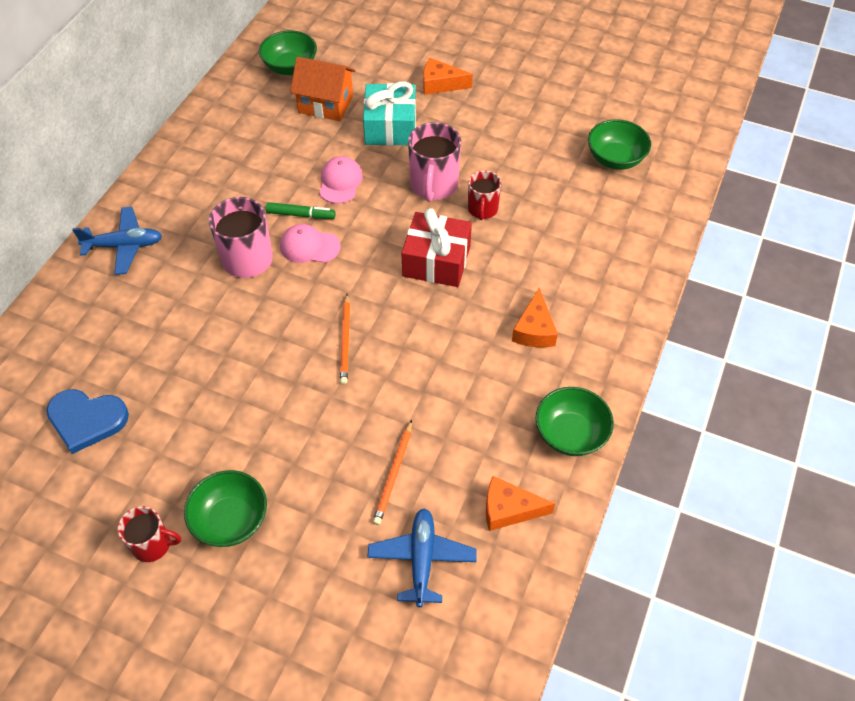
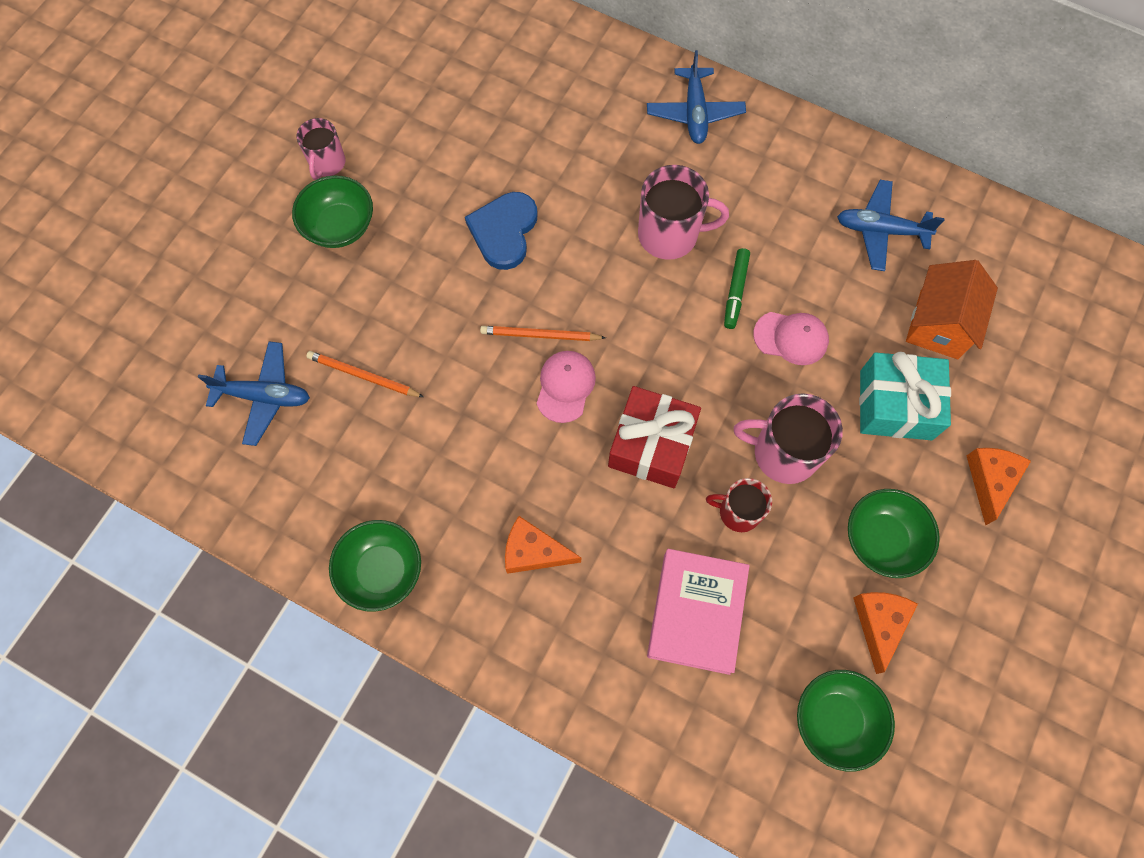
camera: 95 degrees right, 15 degrees up
blue heart [46,389,129,454] -> blue heart moved to [465,192,538,270]
red mug [118,506,181,562] -> pink mug [296,118,346,180]
green bowl [259,30,317,75] -> green bowl moved to [848,489,940,578]
pink cap [280,224,341,263] -> pink cap moved to [537,351,596,423]
orange cheese [486,476,555,531] -> orange cheese moved to [854,592,918,674]
none -> pink book [647,549,749,675]
none -> blue plane [837,180,945,271]

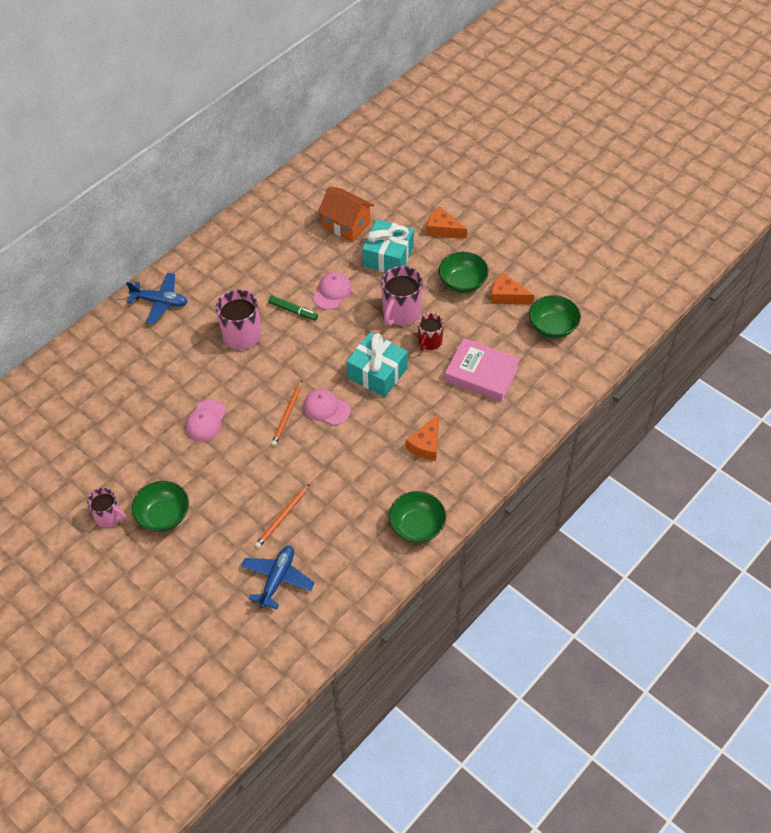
camera: 75 degrees left, 15 degrees down
blue heart [465,192,538,270] -> pink cap [186,400,226,441]
red gift [608,386,701,488] -> turquoise gift [346,333,407,397]
blue plane [837,180,945,271] -> none

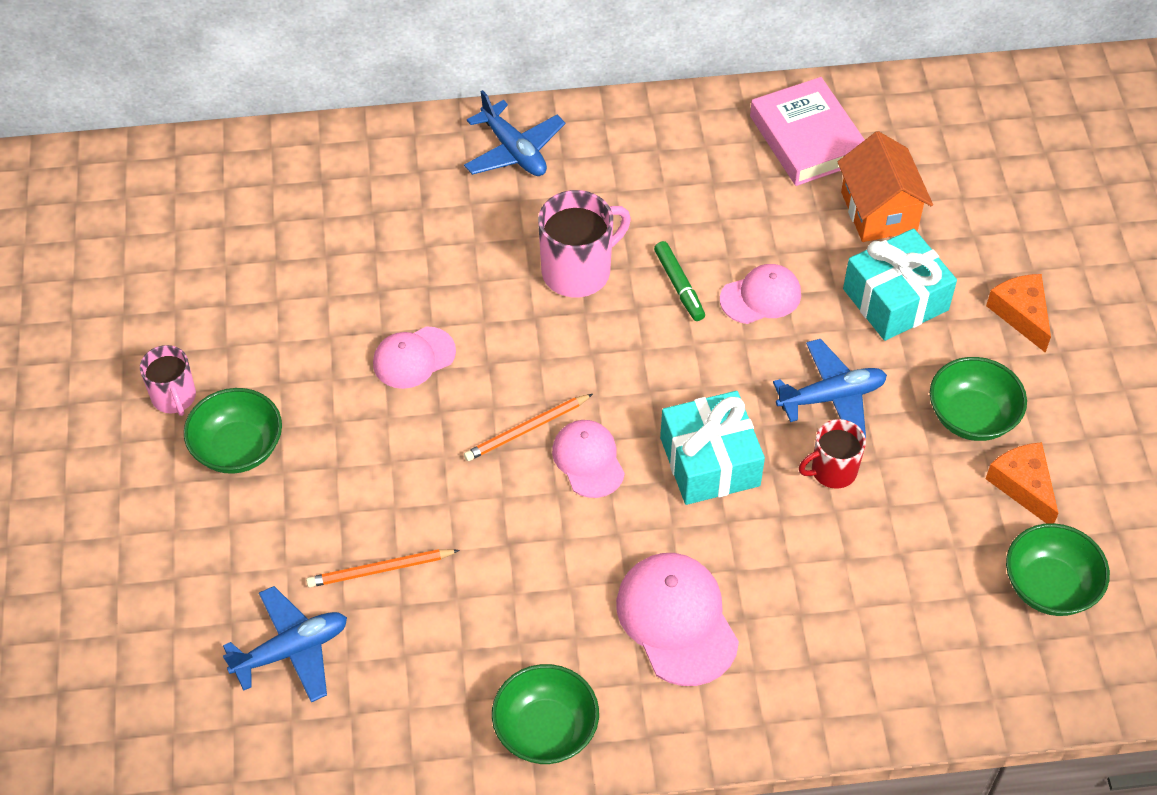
camera: 40 degrees right, 0 degrees up
pink mug [381,266,423,326] -> blue plane [773,339,887,438]
orange cheese [406,414,439,461] -> pink cap [616,553,739,686]
pink book [444,338,520,402] -> pink book moved to [750,77,865,186]

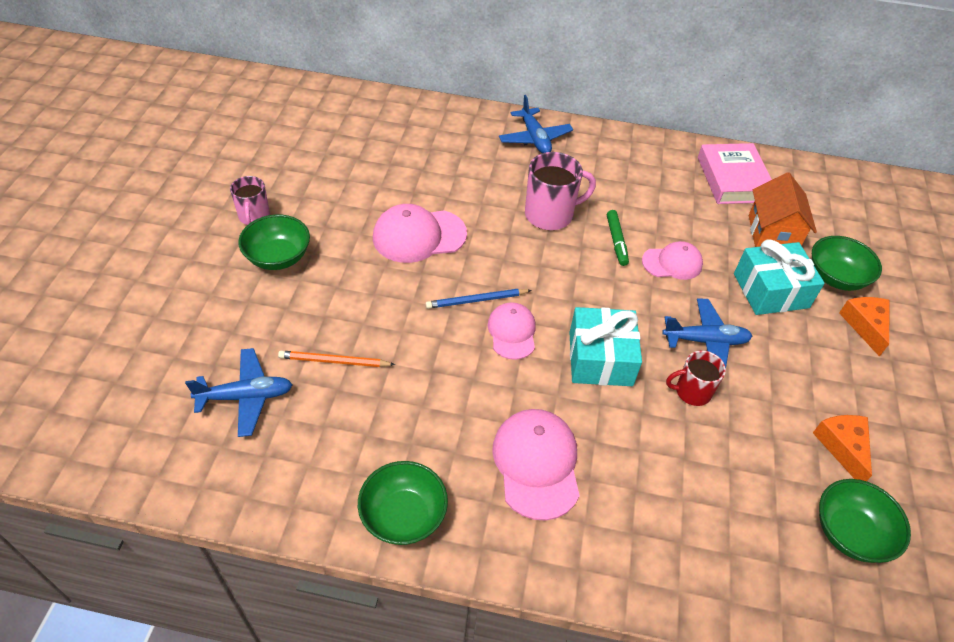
camera: 15 degrees right, 5 degrees down
pink cap [373,326,456,389] -> pink cap [373,204,467,263], size x1.56
orange pencil [464,394,593,461] -> blue pencil [426,289,532,309]
green bowl [930,357,1027,441] -> green bowl moved to [812,236,882,291]

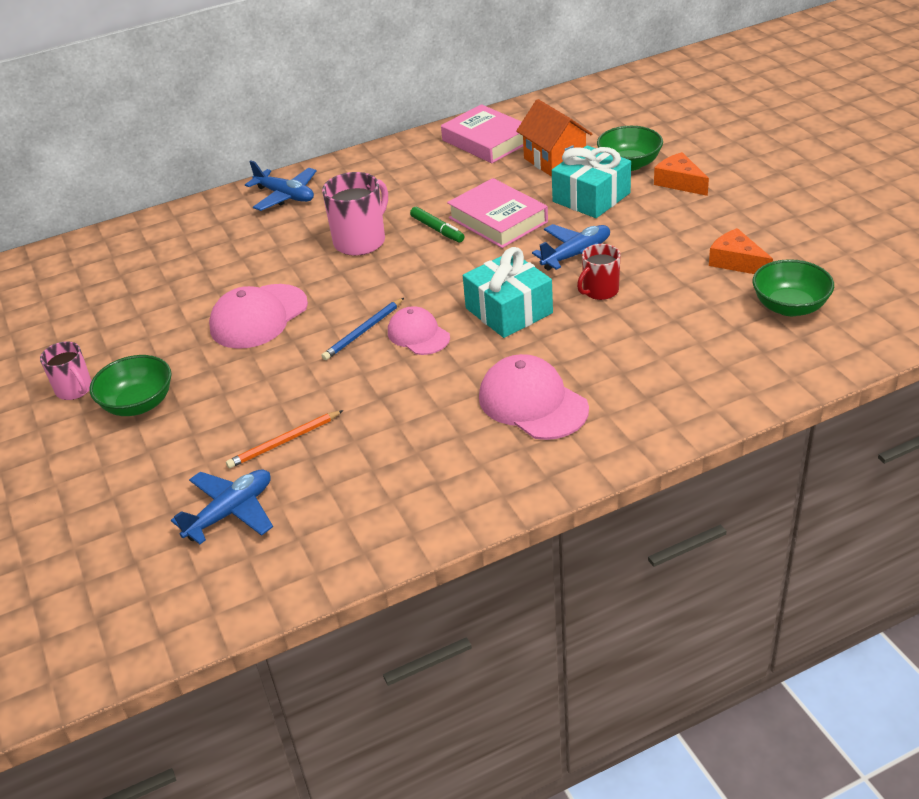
camera: 30 degrees left, 10 degrees down
green bowl [358,461,448,545] -> none
pink cap [642,241,703,280] -> pink book [447,178,548,248]

